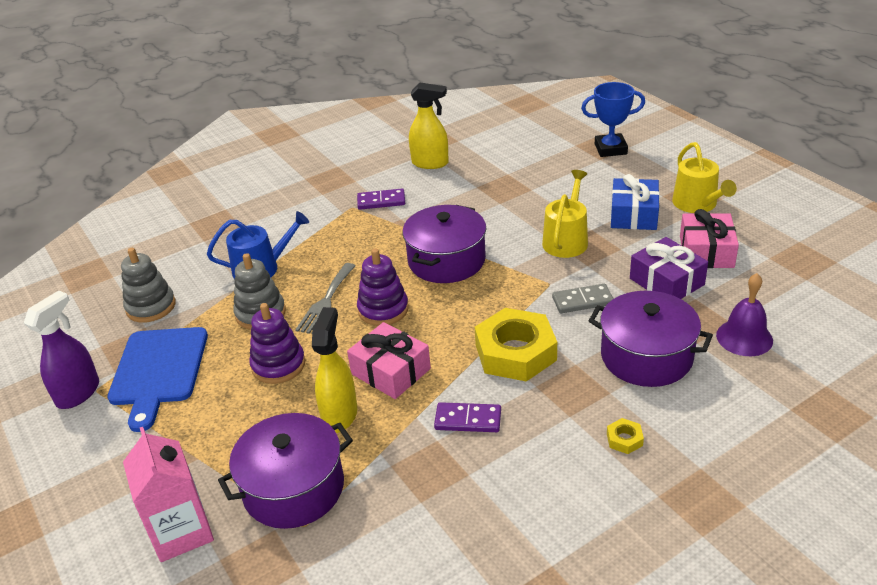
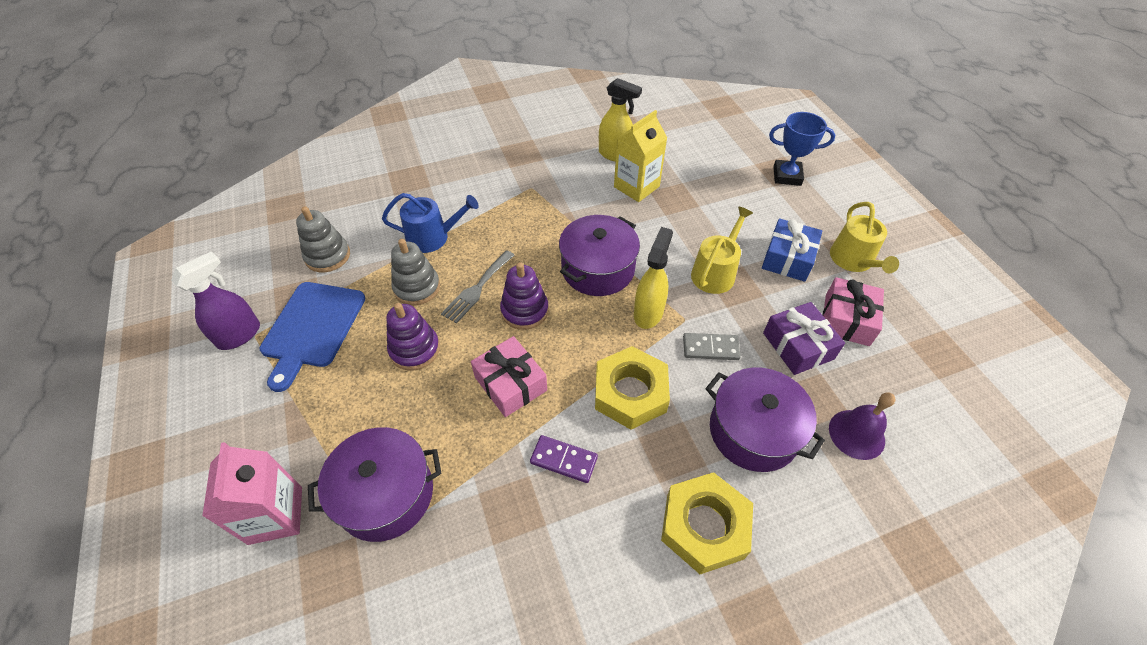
camera: 10 degrees right, 15 degrees up
yellow spray bottle [312,307,357,433] -> yellow spray bottle moved to [634,227,673,329]
purple domino [357,189,405,210] -> none
yellow nut [607,418,644,454] -> yellow nut [661,472,753,574], size x2.49
none -> yellow carton [614,110,667,202]

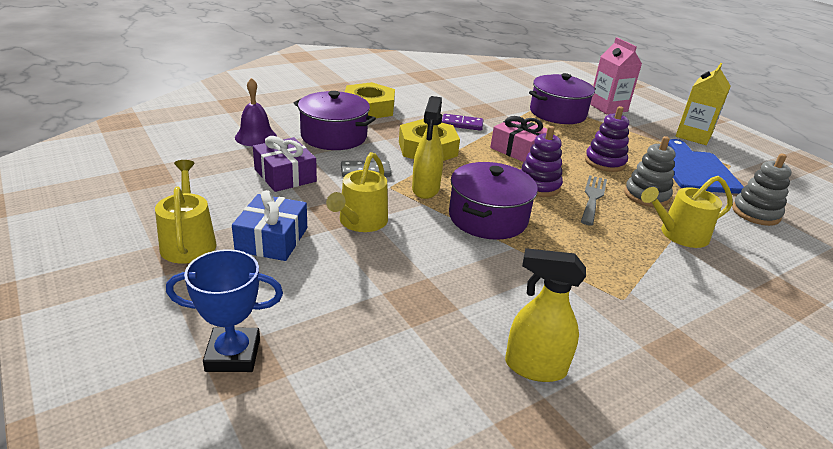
camera: 165 degrees right, 20 degrees down
purple spray bottle [171,251,260,350] -> none
blue watering can [382,193,479,253] -> yellow watering can [641,176,733,248]
yellow carton [614,110,667,202] -> yellow carton moved to [676,63,731,145]
pink gift [823,277,884,346] -> none

